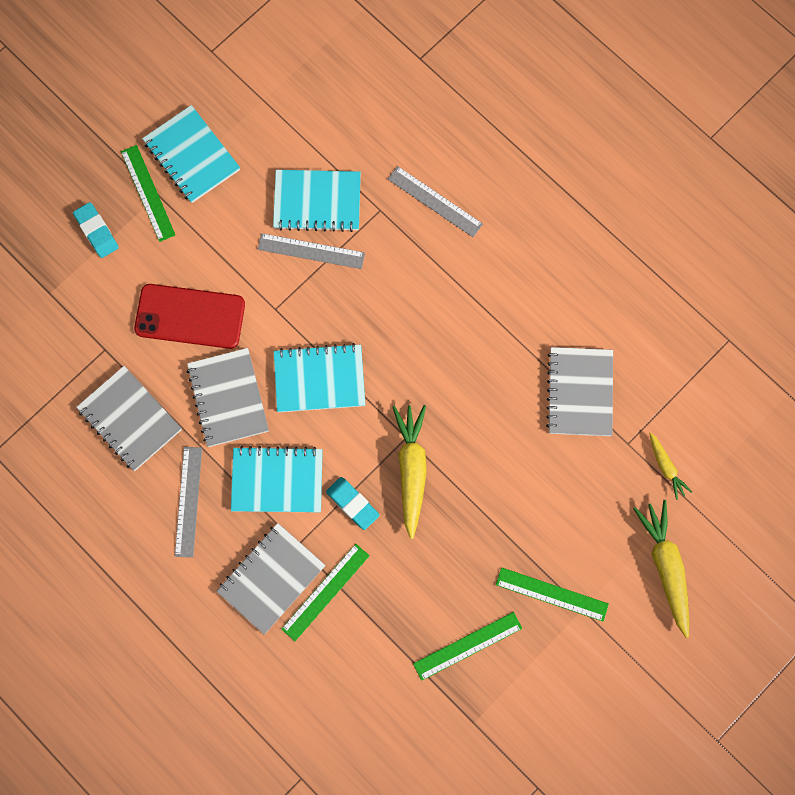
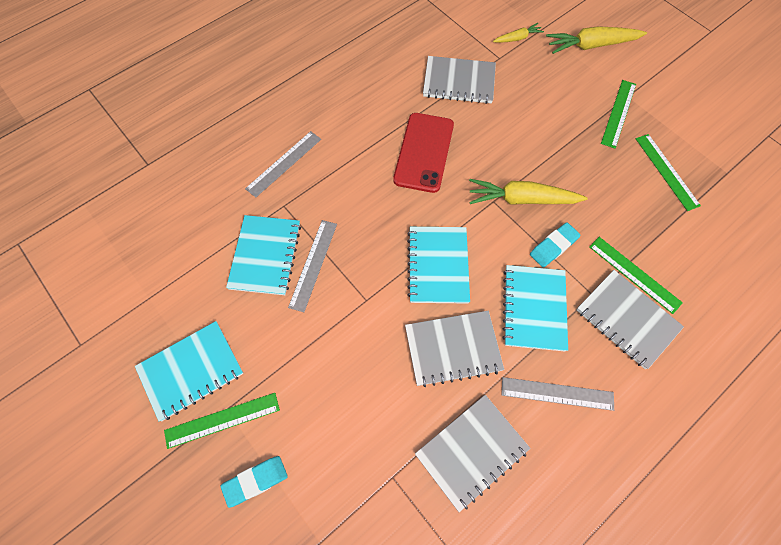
camera: 85 degrees left, 10 degrees down
red phone [134,284,245,349] -> red phone moved to [393,113,454,193]

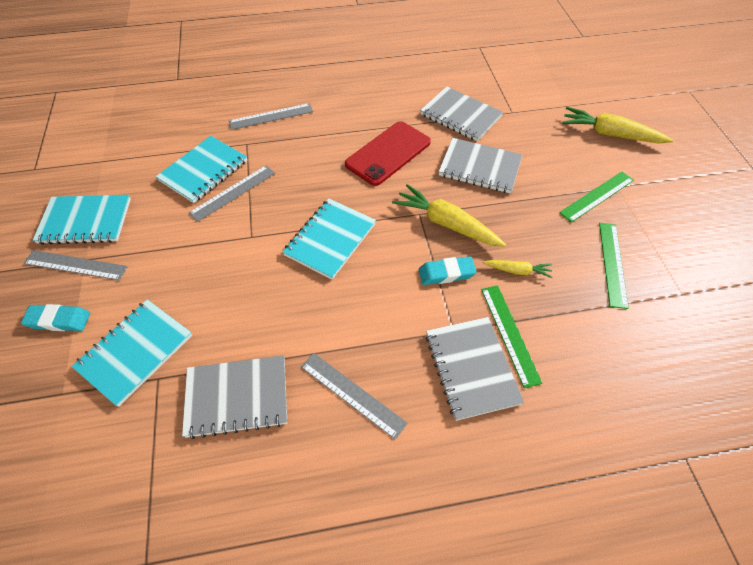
camera: 30 degrees right, 10 degrees down
green ruler [164,393,280,449] -> grey ruler [23,250,128,281]
grey notebook [405,311,504,387] -> grey notebook moved to [439,138,523,194]
yellow carrot [493,23,544,43] -> yellow carrot moved to [483,260,553,278]
turquoise notebook [502,265,568,352] -> turquoise notebook moved to [71,299,192,407]

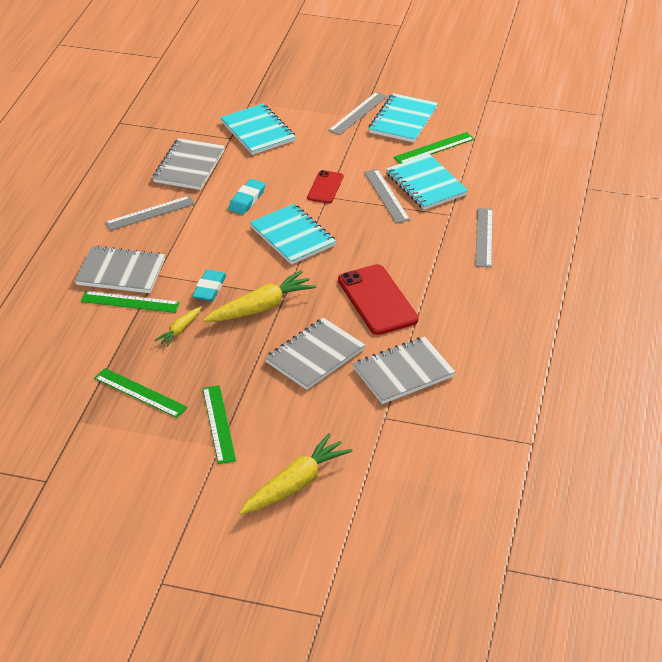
camera: 115 degrees right, 15 degrees down
turquoise eraser [21,304,90,331] -> turquoise eraser moved to [229,179,266,214]
none -> red phone [307,170,343,203]
none -> green ruler [394,132,474,164]

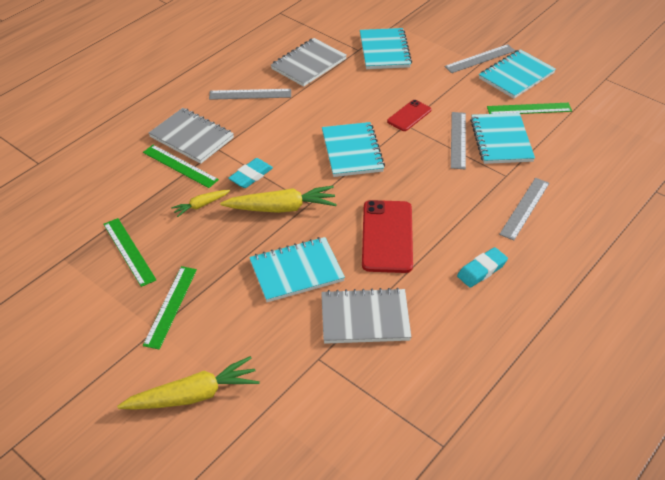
camera: 25 degrees right, 5 degrees up
turquoise eraser [229,179,266,214] -> turquoise eraser moved to [457,247,508,288]
grey notebook [265,318,365,390] -> turquoise notebook [249,237,345,302]

